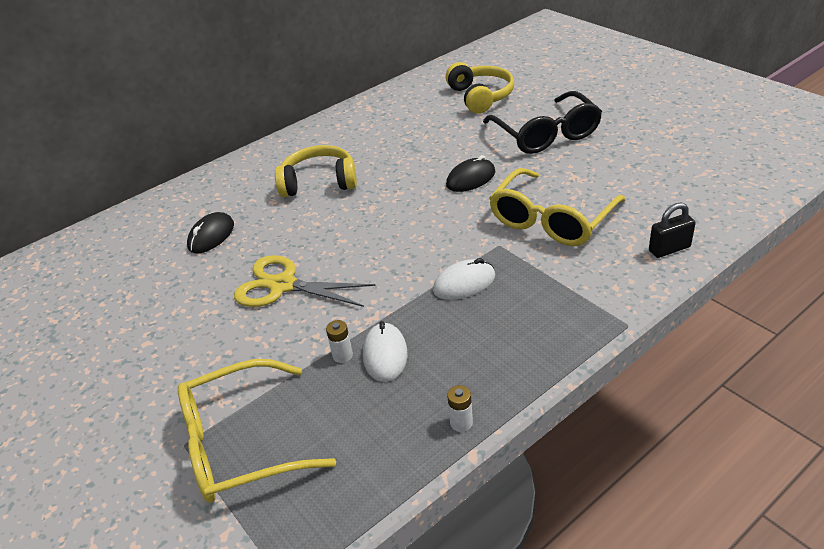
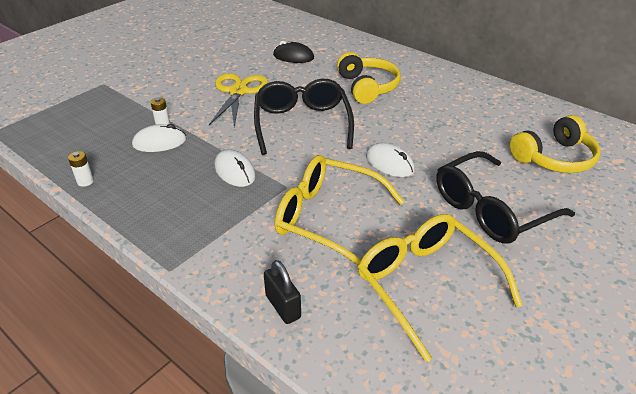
camera: 75 degrees right, 0 degrees up
yellow glasses [178,359,336,503] -> yellow glasses moved to [358,214,523,362]
black mouse [446,155,495,192] -> white mouse [366,143,415,177]
none -> black glasses [254,79,354,155]

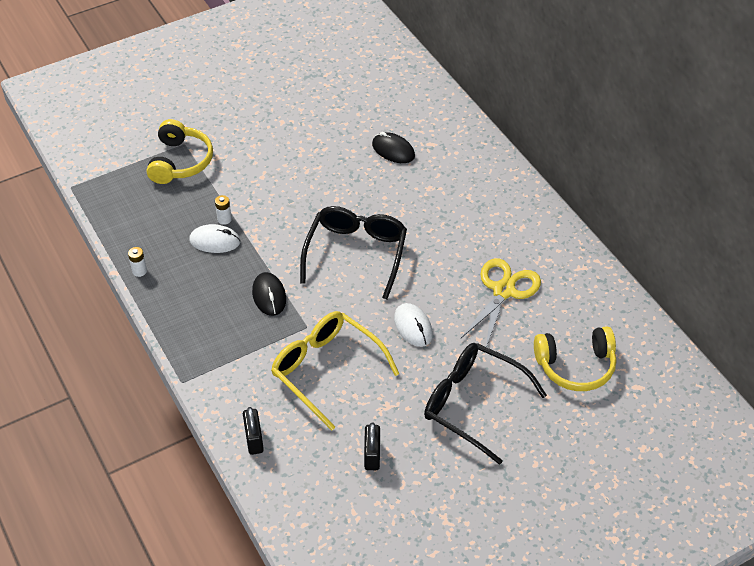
camera: 20 degrees right, 10 degrees up
yellow scissors [209,73,268,127] -> yellow scissors moved to [460,258,541,347]
white mouse [214,149,256,187] -> black mouse [252,272,286,316]
yellow headphones [337,52,401,104] -> yellow headphones moved to [146,119,213,184]
yellow glasses [358,214,523,362] -> black padlock [364,423,380,470]
black glasses [436,151,575,244] -> black glasses turned 45 degrees clockwise [424,343,547,465]

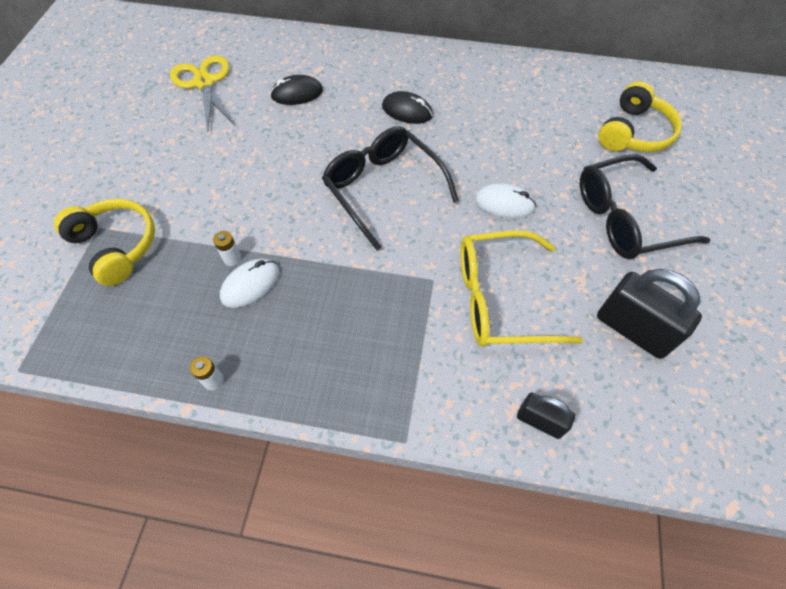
camera: 50 degrees left, 10 degrees up
black mouse [252,272,286,316] -> black mouse moved to [382,91,433,124]
black padlock [364,423,380,470] -> black padlock [597,269,702,359], size x1.74
yellow scissors [460,258,541,347] -> yellow scissors moved to [170,55,235,131]

